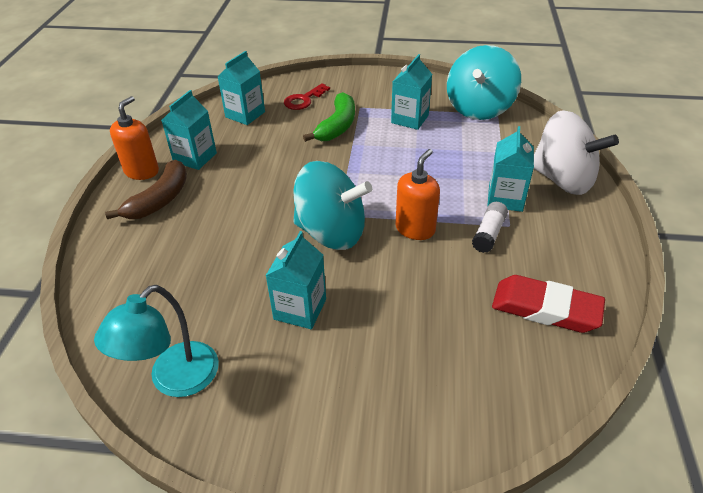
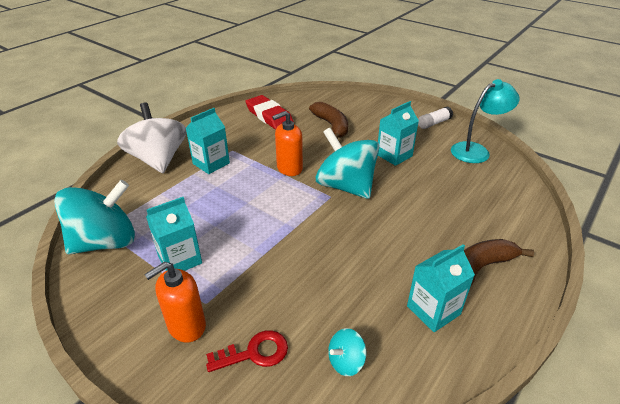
camera: 150 degrees left, 5 degrees down
orange soap dispenser [110,96,159,180] -> orange soap dispenser moved to [144,262,206,342]
turquoise carton [217,51,265,125] -> turquoise spinning top [328,328,366,376]
green banana [303,92,355,142] -> none
white glue stick [472,202,508,253] -> white glue stick moved to [418,107,453,129]
none -> brown banana [309,102,348,139]

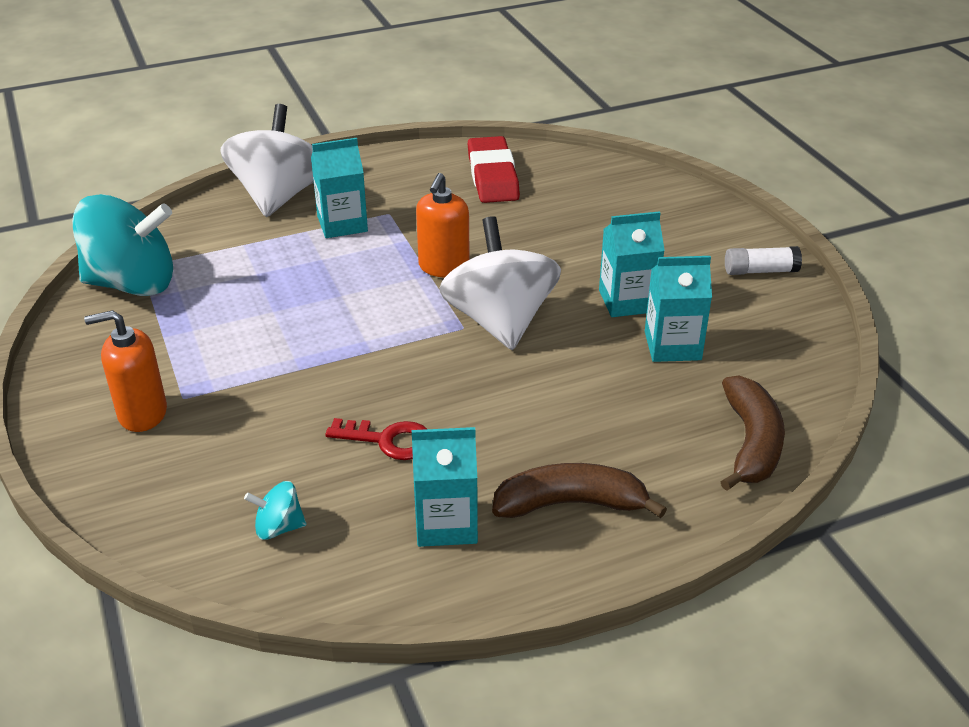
camera: 30 degrees right, 0 degrees up
turquoise carton [146,197,202,271] -> turquoise carton moved to [645,256,712,362]
red key [206,330,288,372] -> red key moved to [325,418,427,460]
orange soap dispenser [272,111,303,176] -> orange soap dispenser turned 75 degrees counterclockwise [416,173,470,278]
brown banana [309,102,348,139] -> brown banana moved to [721,376,785,491]
turquoise spinning top [316,128,380,199] -> white spinning top [439,216,561,350]
turquoise lamp [451,79,520,163] -> none

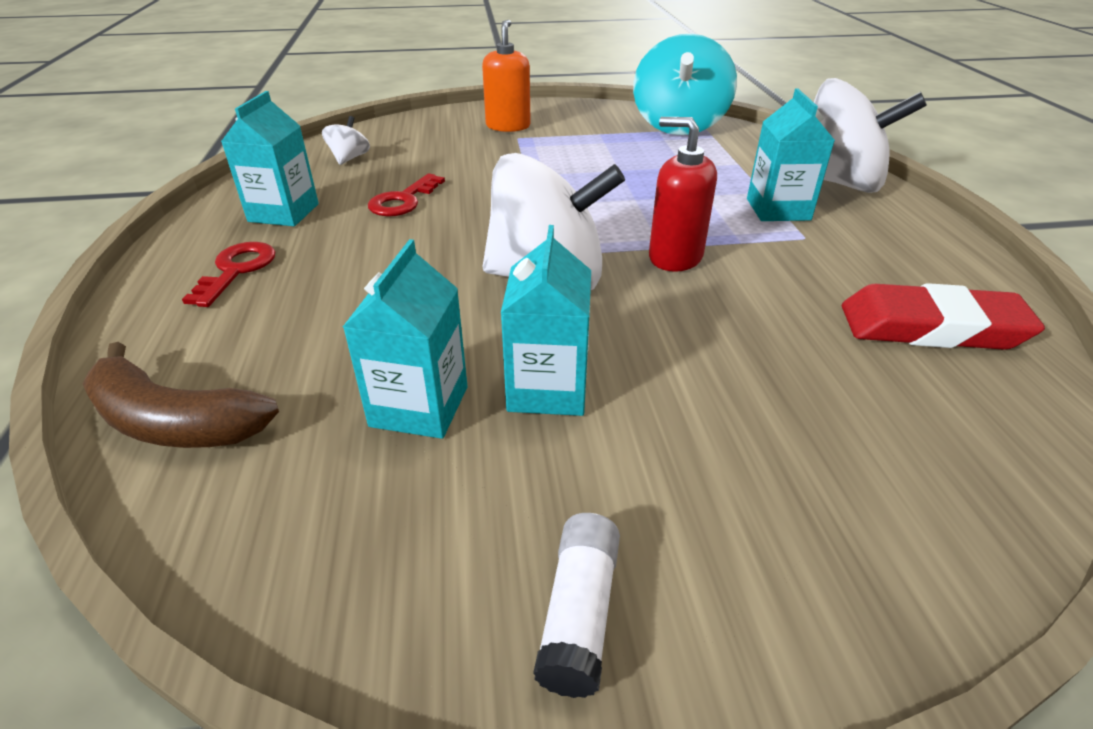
camera: 105 degrees right, 0 degrees up
turquoise spinning top [244,481,306,540] -> white spinning top [322,116,370,165]
orange soap dispenser [416,173,470,278] -> red soap dispenser [649,117,717,272]
brown banana [492,463,667,518] -> red key [182,242,275,307]

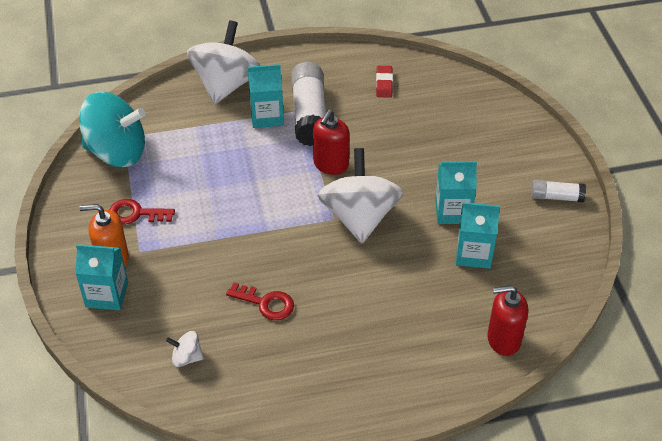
camera: 95 degrees left, 10 degrees up
brown banana [82,342,279,448] -> red soap dispenser [487,285,528,356]
red key [182,242,275,307] -> red key moved to [110,199,175,224]
turquoise carton [221,91,319,226] -> turquoise carton moved to [75,244,128,311]
red eraser [842,283,1045,350] -> red eraser [376,66,393,98], size x0.53
none -> white glue stick [291,62,326,146]

